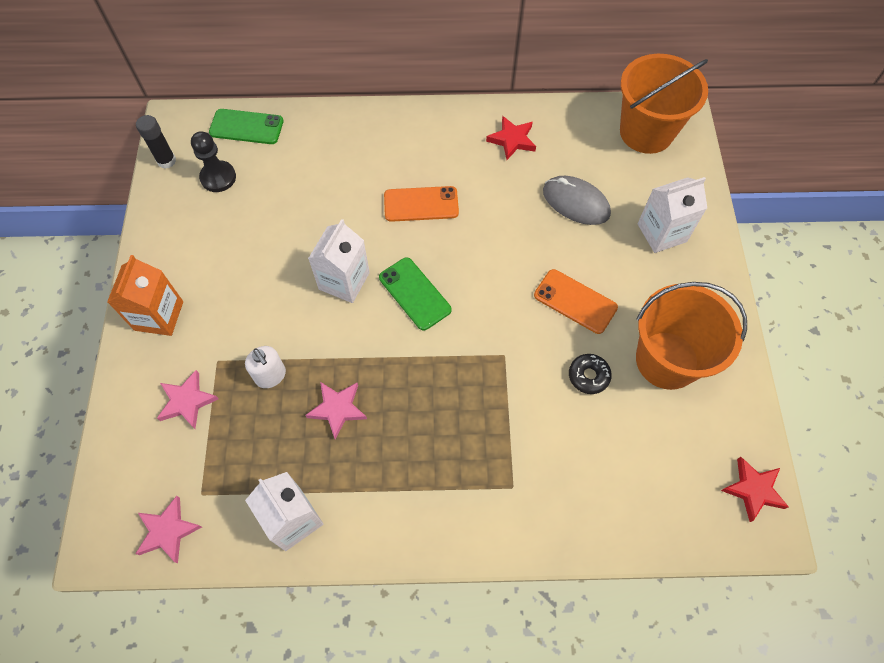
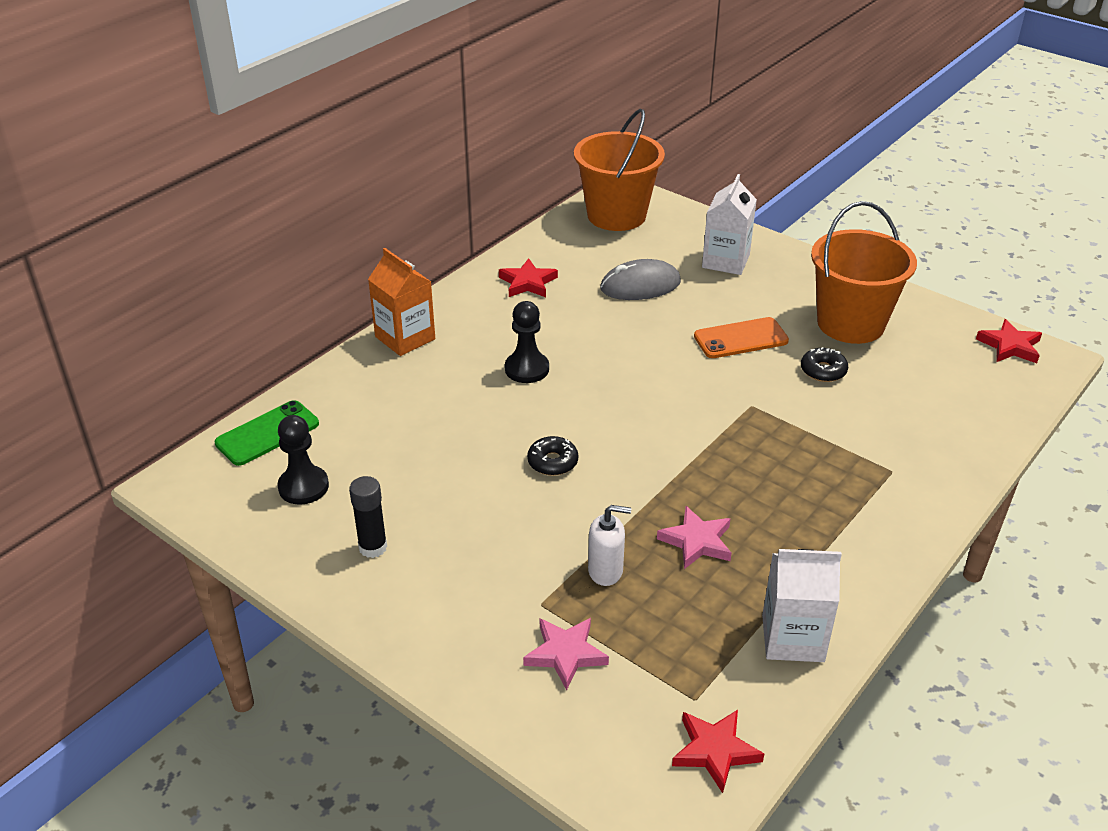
camera: 50 degrees left, 25 degrees down
orange carton [107,255,183,336] -> orange carton moved to [368,248,435,356]
pink star [135,496,202,563] -> red star [672,710,764,793]
black glue stick [136,115,176,169] -> black glue stick moved to [349,476,387,558]
white carton [308,219,370,303] -> black donut [527,436,578,476]
green phone [379,257,452,330] -> none
orange phone [384,186,459,222] -> black pawn [505,301,549,383]

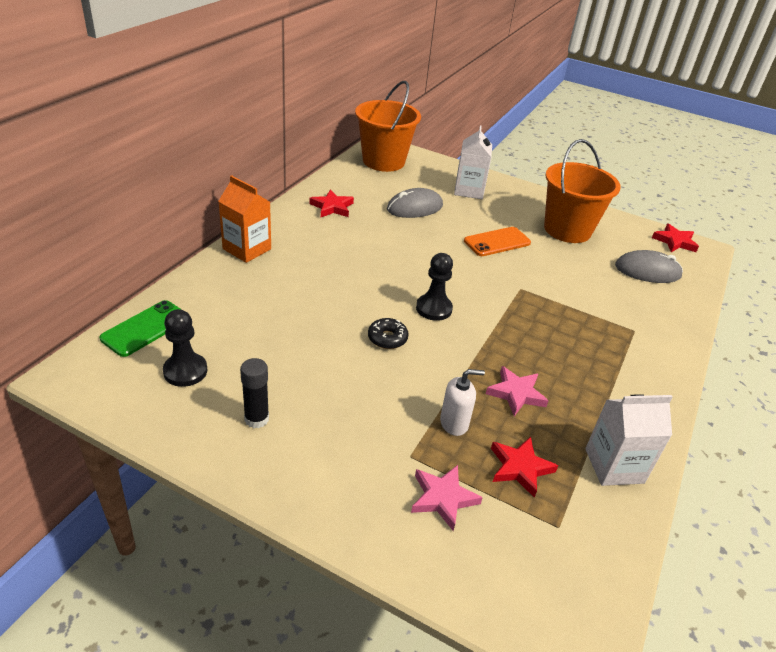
camera: 15 degrees left, 0 degrees up
black pawn [505,301,549,383] -> black pawn moved to [416,253,453,321]
red star [672,710,764,793] -> red star moved to [491,437,558,498]
black donut [801,347,848,382] -> none
none -> grey mouse [615,250,683,283]

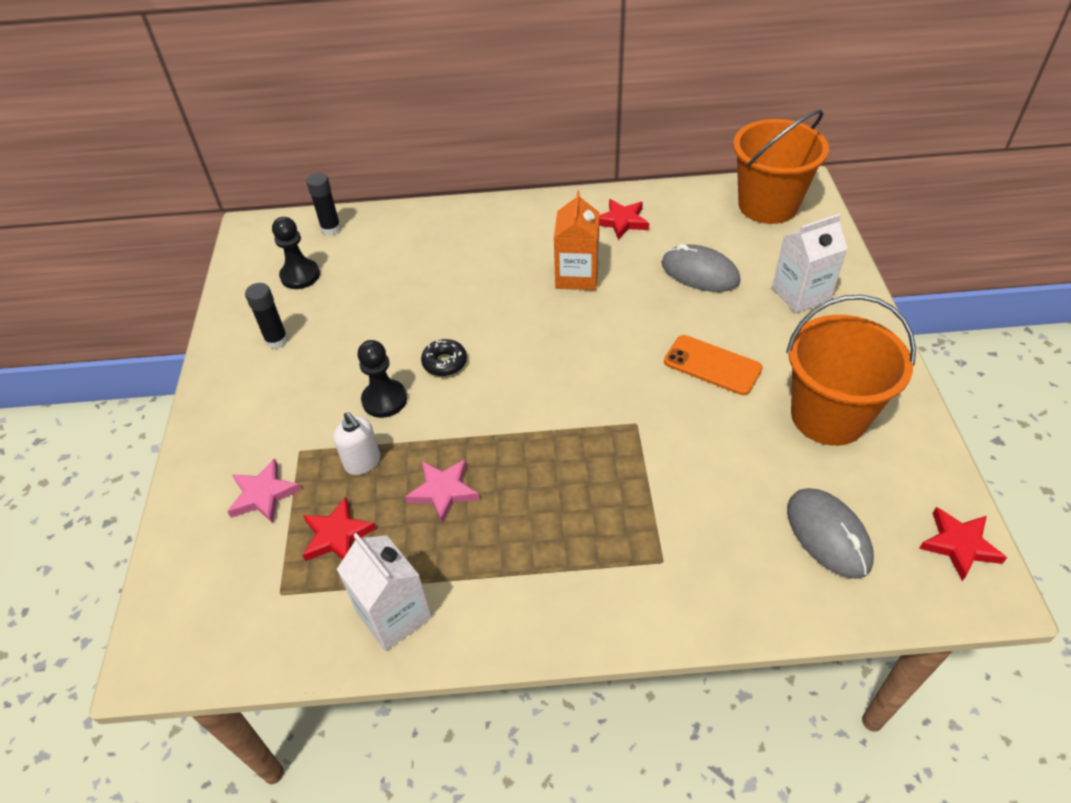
camera: 65 degrees right, 10 degrees up
green phone [100,300,182,357] -> black glue stick [306,173,341,236]
orange carton [218,175,271,263] -> orange carton moved to [554,190,600,290]
black pawn [416,253,453,321] -> black pawn moved to [358,340,407,418]

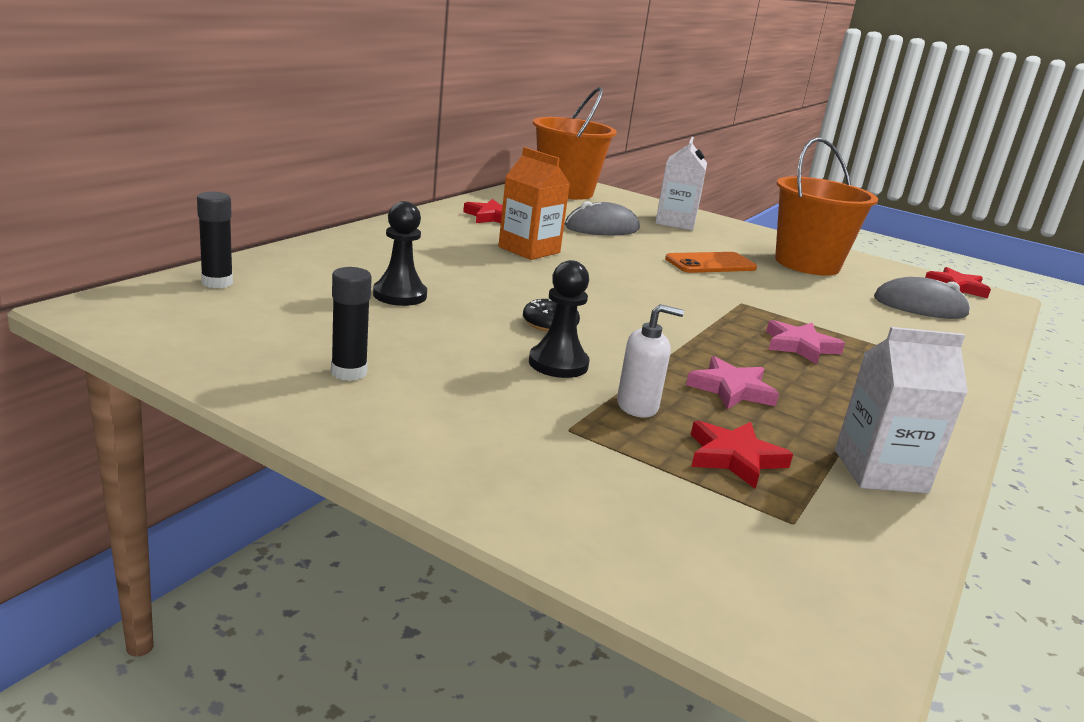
camera: 60 degrees left, 25 degrees down
pink star [227,458,301,523] -> pink star moved to [766,320,845,364]
black pawn [272,217,320,289] -> black pawn moved to [373,201,427,306]

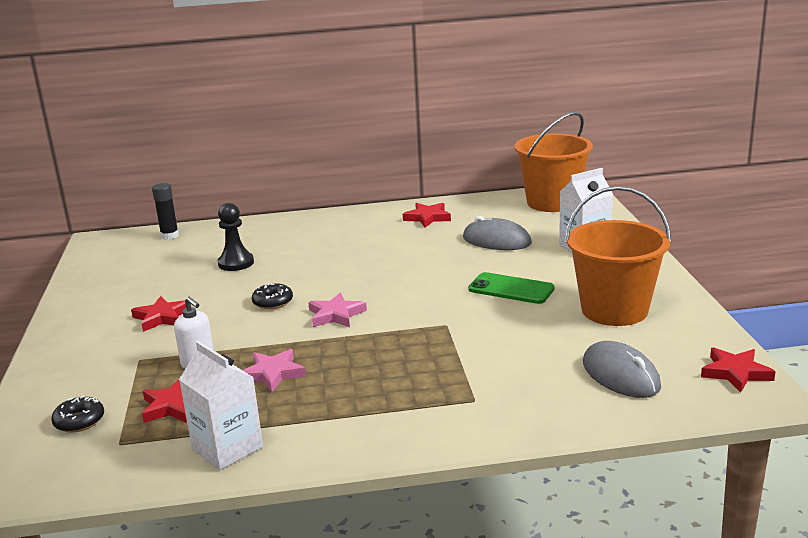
camera: 55 degrees right, 0 degrees up
black glue stick [331,267,372,381] -> none
orange carton [498,147,570,260] -> none
black pawn [529,260,590,378] -> none
orange phone [665,252,757,273] -> green phone [468,272,555,304]
pink star [766,320,845,364] -> pink star moved to [308,292,367,327]
none -> black donut [51,396,104,433]
none -> red star [131,296,186,332]

